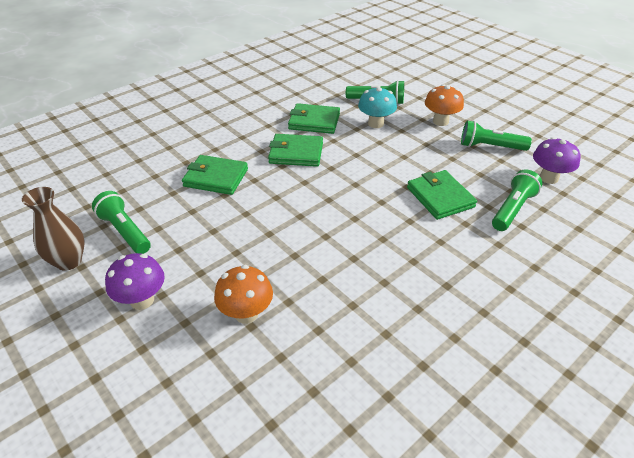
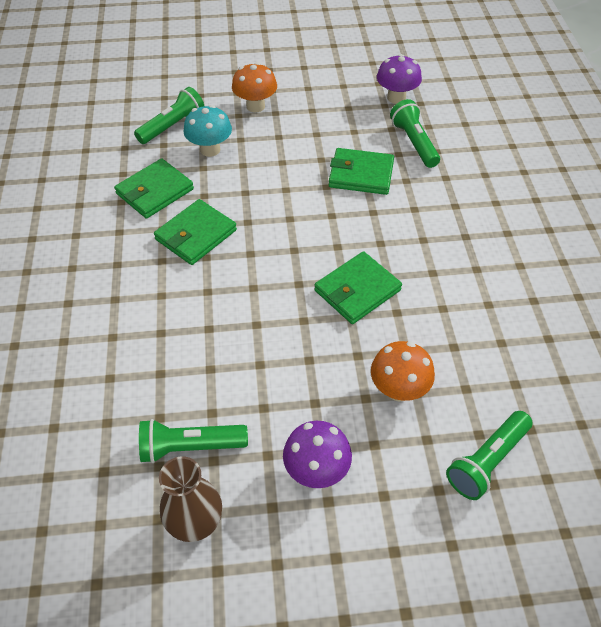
camera: 55 degrees left, 10 degrees up
green wallet [182,155,248,195] -> green wallet moved to [314,251,402,324]
green flashlight [461,121,532,151] -> green flashlight moved to [446,411,533,500]

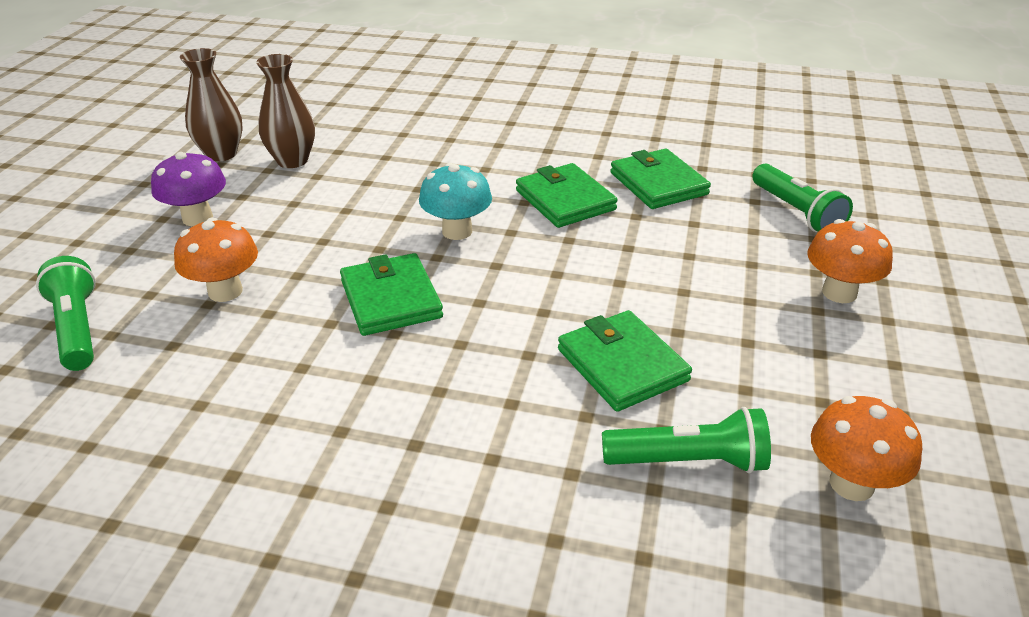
camera: 110 degrees right, 15 degrees down
green flashlight [139,419,248,463] -> brown vase [256,54,315,168]
turquoise mushroom [184,105,232,157] -> turquoise mushroom moved to [419,163,492,240]
green wallet [329,148,394,195] -> green wallet turned 60 degrees counterclockwise [558,310,692,412]
purple mushroom [377,54,422,104] -> orange mushroom [811,396,922,501]

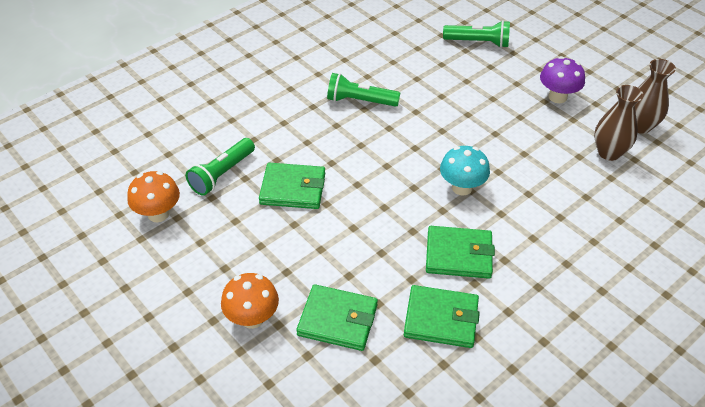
camera: 125 degrees right, 10 degrees up
orange mushroom [174,218,258,302] -> none
green wallet [340,253,443,336] -> green wallet moved to [296,284,378,351]
green flashlight [752,164,853,232] -> green flashlight moved to [327,73,400,107]

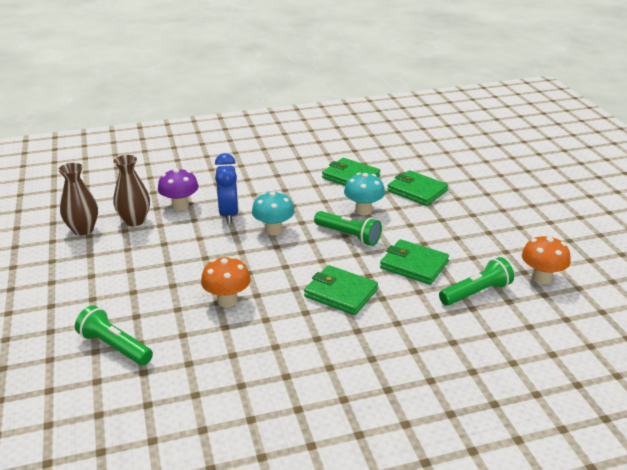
camera: 155 degrees left, 15 degrees down
orange mushroom [221,273,279,329] -> orange mushroom moved to [201,256,251,307]
green flashlight [327,73,400,107] -> green flashlight moved to [314,211,382,246]
green wallet [426,226,495,279] -> green wallet moved to [304,265,378,315]
purple mushroom [540,56,585,103] -> purple mushroom moved to [158,168,199,211]
none -> blue clock [215,153,239,224]
none -> turquoise mushroom [344,173,385,215]

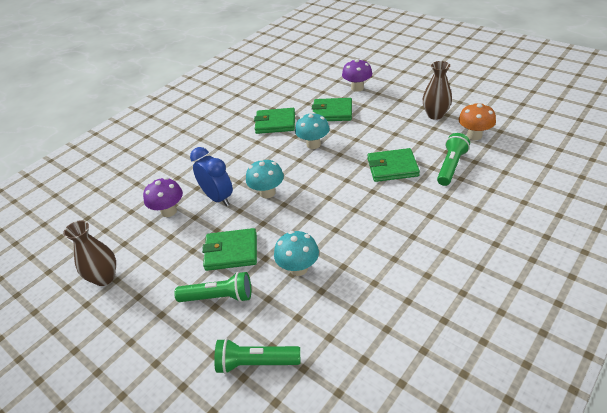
camera: 30 degrees left, 10 degrees up
brown vase [113,155,150,226] -> brown vase moved to [423,61,452,120]
orange mushroom [201,256,251,307] -> turquoise mushroom [274,231,319,276]
green wallet [304,265,378,315] -> green wallet moved to [202,228,257,271]
green flashlight [314,211,382,246] -> green flashlight moved to [174,272,251,302]
none -> purple mushroom [342,59,372,92]

